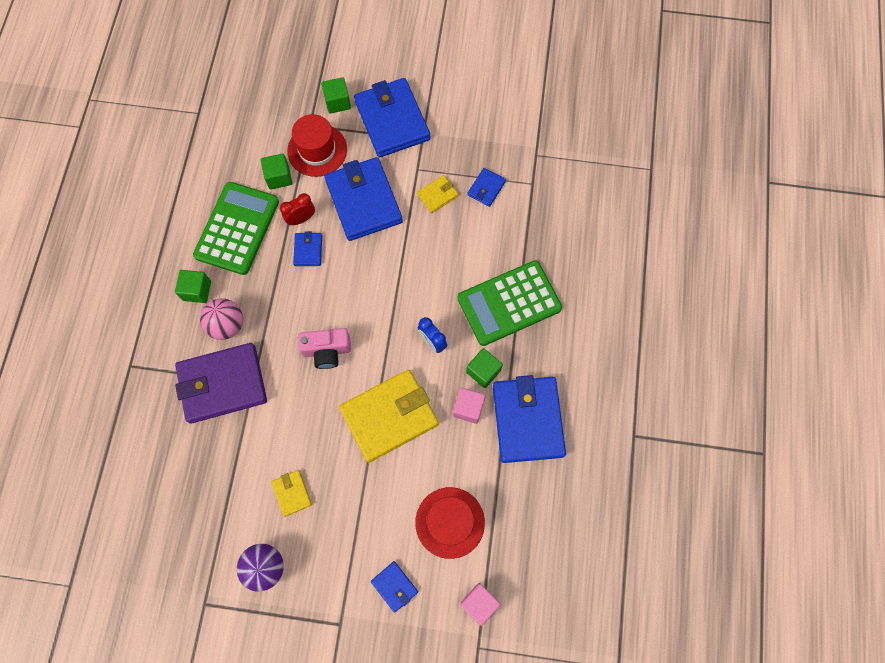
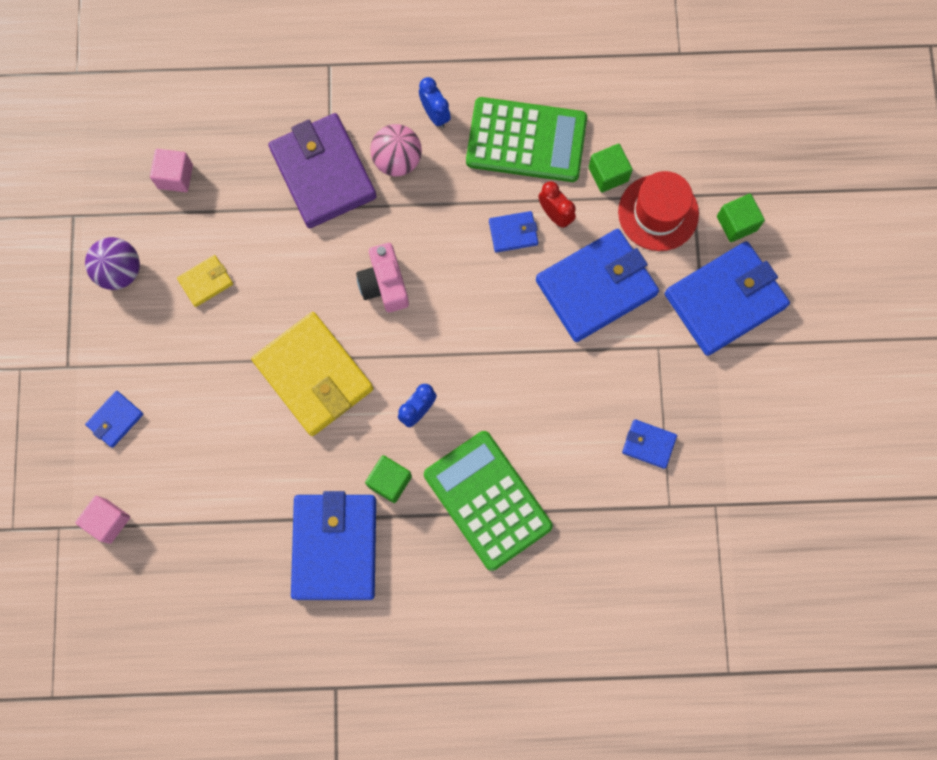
camera: 80 degrees right, 5 degrees up
green cube [175,270,211,303] -> blue clock [419,77,451,128]
red hat [415,487,485,559] -> none
yellow wallet [417,175,458,213] -> none
pink cube [453,388,486,424] -> pink cube moved to [150,149,193,192]
blue wallet [493,375,566,463] -> blue wallet turned 75 degrees counterclockwise [291,491,376,600]

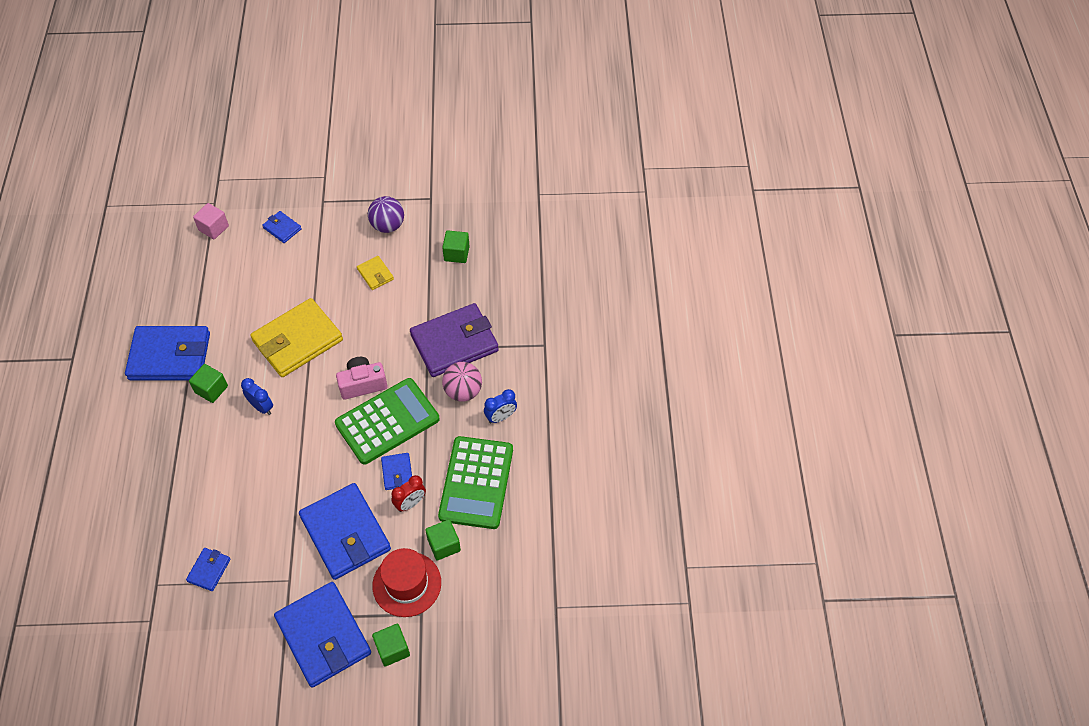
camera: 90 degrees right, 20 degrees down
pink cube [150,149,193,192] -> green cube [442,230,470,263]
green calculator [424,431,553,571] -> green calculator moved to [335,378,440,465]

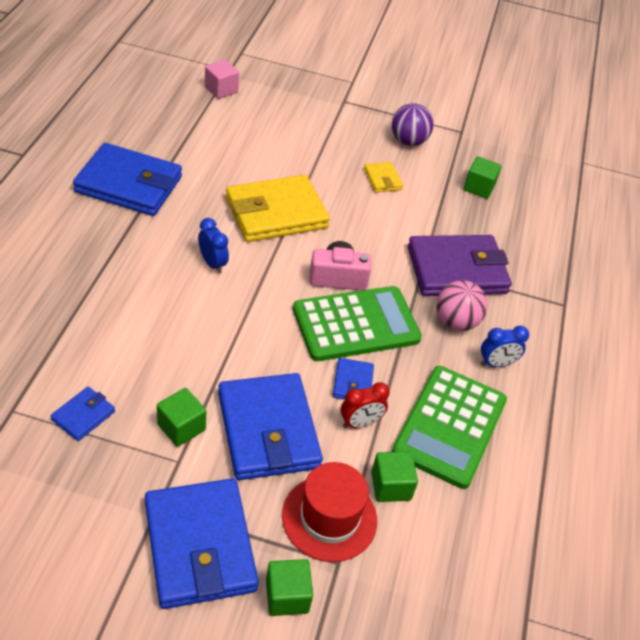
camera: 10 degrees right, 10 degrees down
green cube [189,364,228,403] -> green cube moved to [157,388,206,447]
blue wallet [262,211,302,243] -> none

